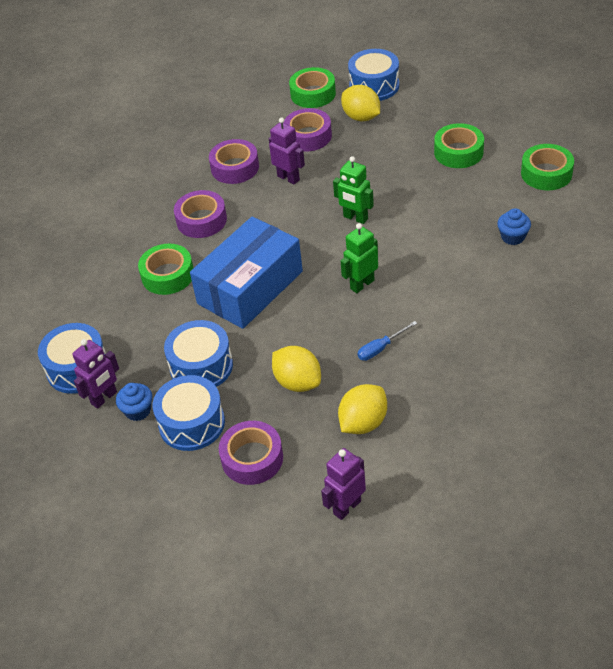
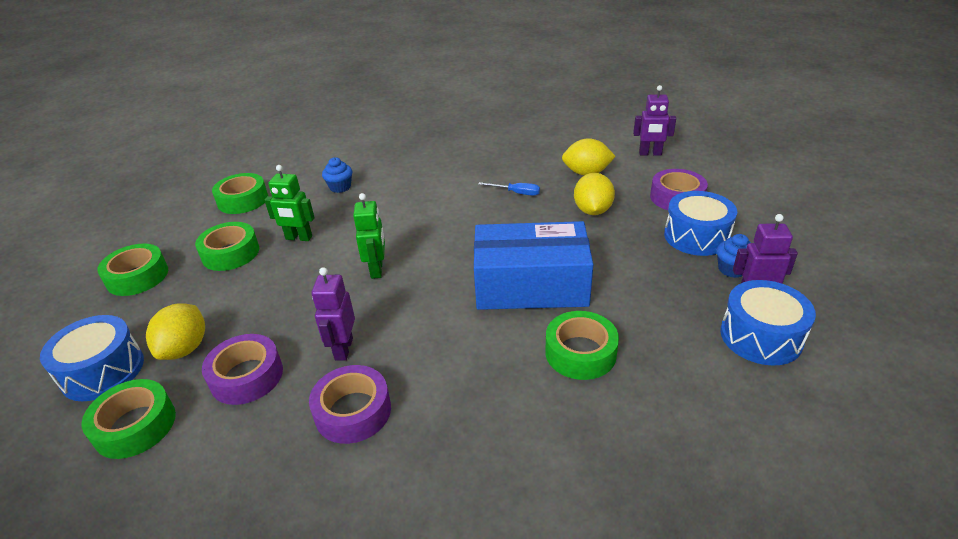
camera: 130 degrees left, 10 degrees down
blue drum [164,320,233,387] -> none
purple tape [174,190,227,238] -> none
green robot [341,223,378,293] -> green robot moved to [265,165,315,241]
none -> green tape [97,243,168,296]

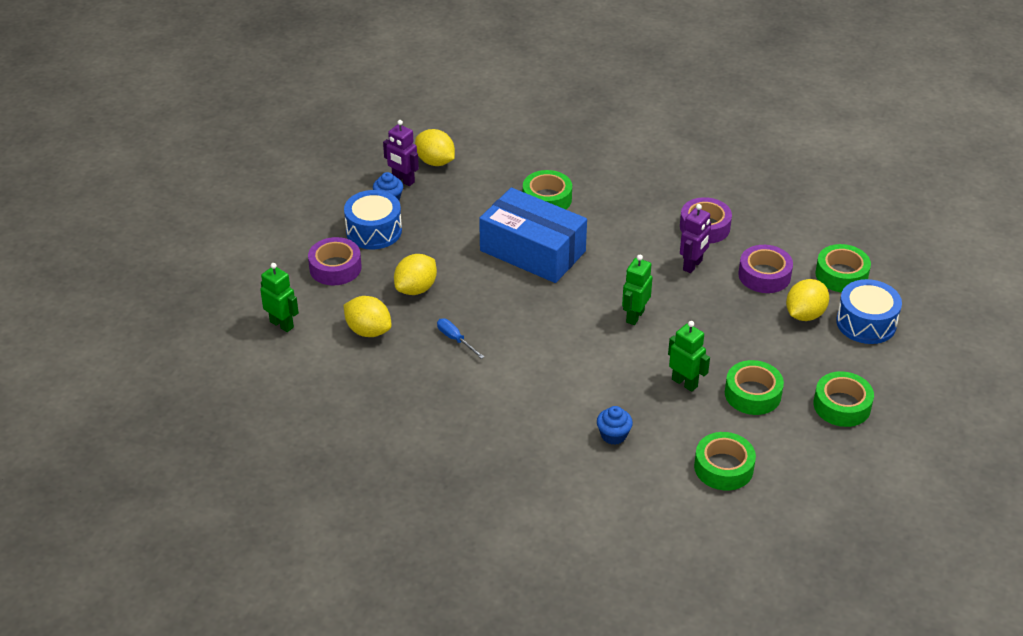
camera: 150 degrees left, 5 degrees up
purple robot [633,85,676,156] -> green robot [260,263,299,332]
blue drum [720,280,816,366] -> yellow lemon [415,129,455,166]

